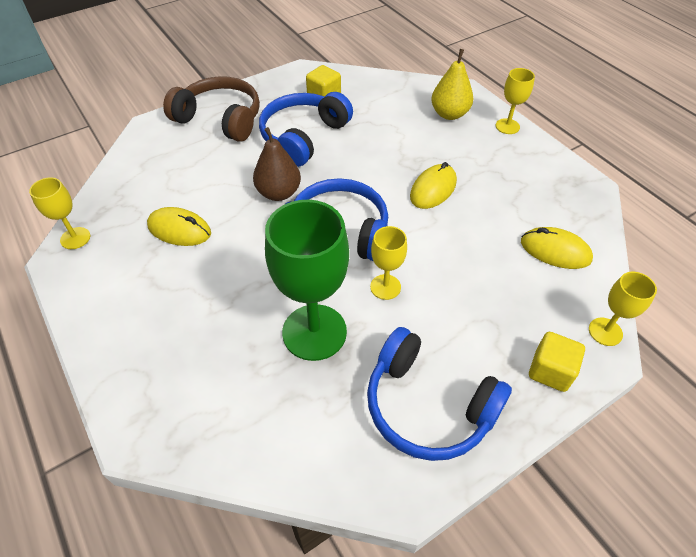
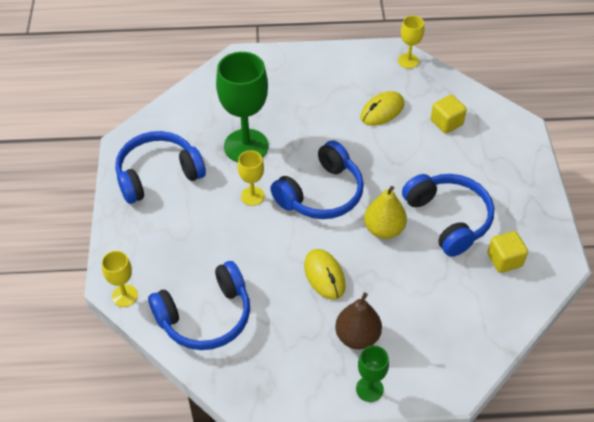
camera: 120 degrees right, 0 degrees up
brown headphones [163,76,260,142] -> none
brown pear [253,127,301,201] -> brown pear moved to [335,292,382,349]
yellow pear [431,49,473,120] -> yellow pear moved to [364,186,407,239]
yellow goblet [496,68,535,134] -> green goblet [356,345,389,402]
yellow mouse [521,227,593,269] -> blue headphones [148,261,250,350]
yellow cube [529,332,585,392] -> yellow cube moved to [431,95,467,134]

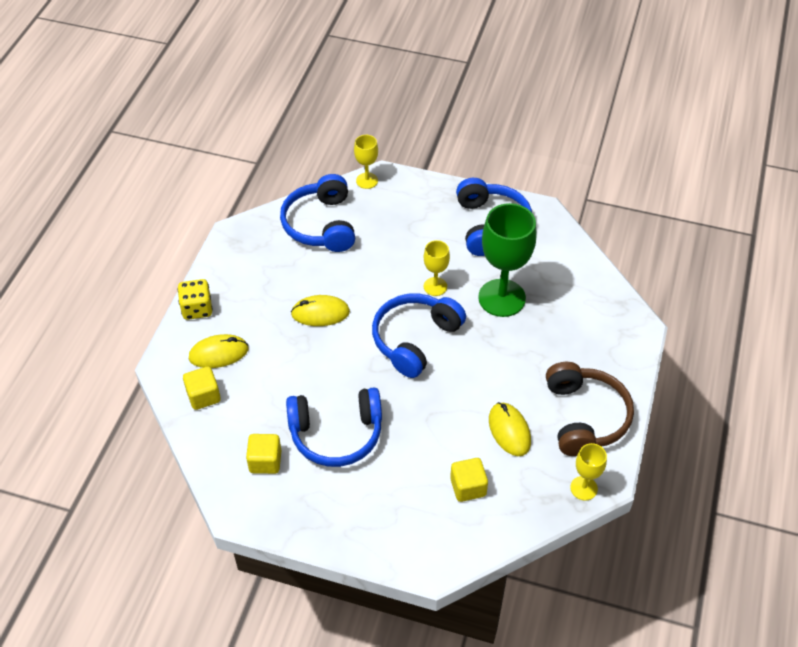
camera: 110 degrees right, 0 degrees up
blue headphones [270,141,364,219] -> blue headphones turned 60 degrees clockwise [372,293,466,378]
brown pear [335,292,382,349] -> none
green goblet [356,345,389,402] -> yellow dice [178,279,213,320]
yellow pear [364,186,407,239] -> none
none -> yellow cube [183,366,221,410]
none -> yellow mouse [189,334,249,368]
none -> brown headphones [546,362,634,456]

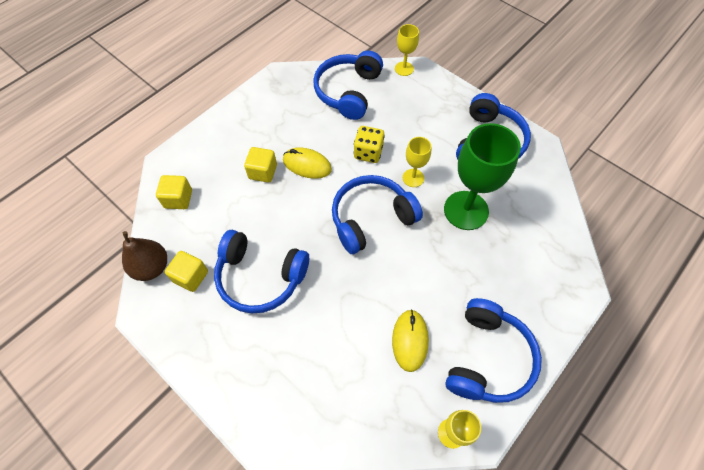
camera: 25 degrees right, 10 degrees up
yellow dice [178,279,213,320] -> yellow dice moved to [354,126,385,163]
yellow mouse [189,334,249,368] -> none
yellow cube [450,458,488,502] -> yellow cube moved to [244,147,277,182]
brown headphones [546,362,634,456] -> blue headphones [445,298,542,403]
none -> brown pear [122,231,167,281]

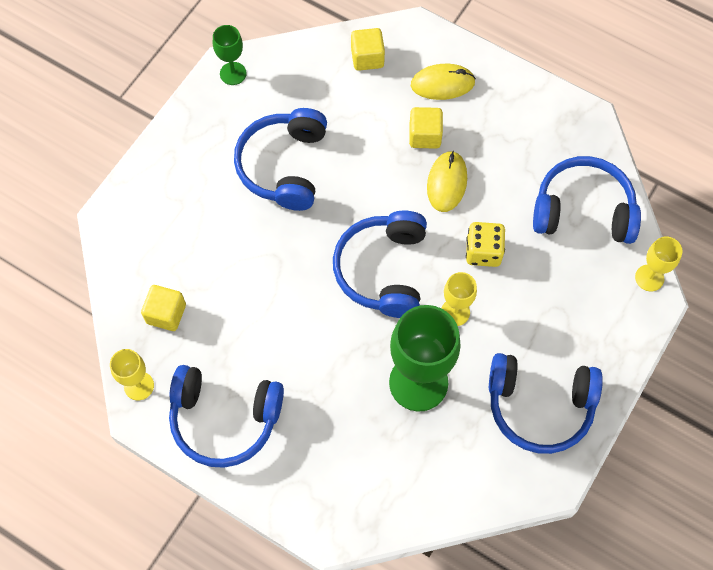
camera: 80 degrees right, 5 degrees up
brown pear [122,231,167,281] -> none
yellow cube [165,251,208,292] -> yellow cube moved to [141,285,186,331]
blue headphones [332,175,423,254] -> blue headphones turned 135 degrees counterclockwise [333,211,427,318]
yellow mouse [392,309,429,372] -> yellow mouse moved to [411,64,476,100]
none -> green goblet [213,25,247,85]

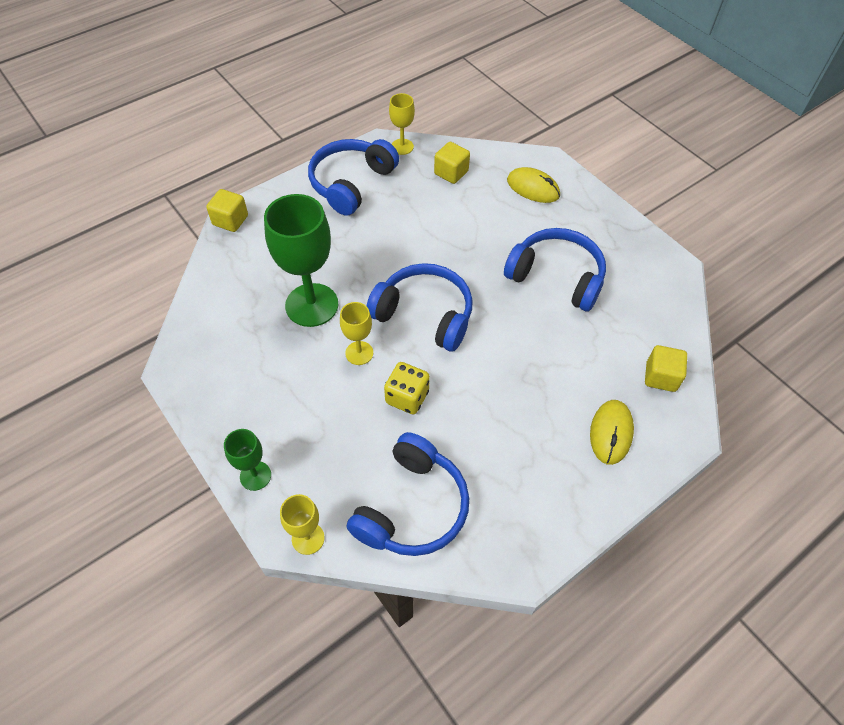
camera: 110 degrees right, 10 degrees down
green goblet [213,25,247,85] -> green goblet moved to [224,429,271,491]
yellow cube [409,107,443,149] -> yellow cube moved to [206,189,248,232]
yellow mouse [427,151,467,212] -> yellow mouse moved to [507,167,560,203]
blue headphones [489,353,603,454] -> none

